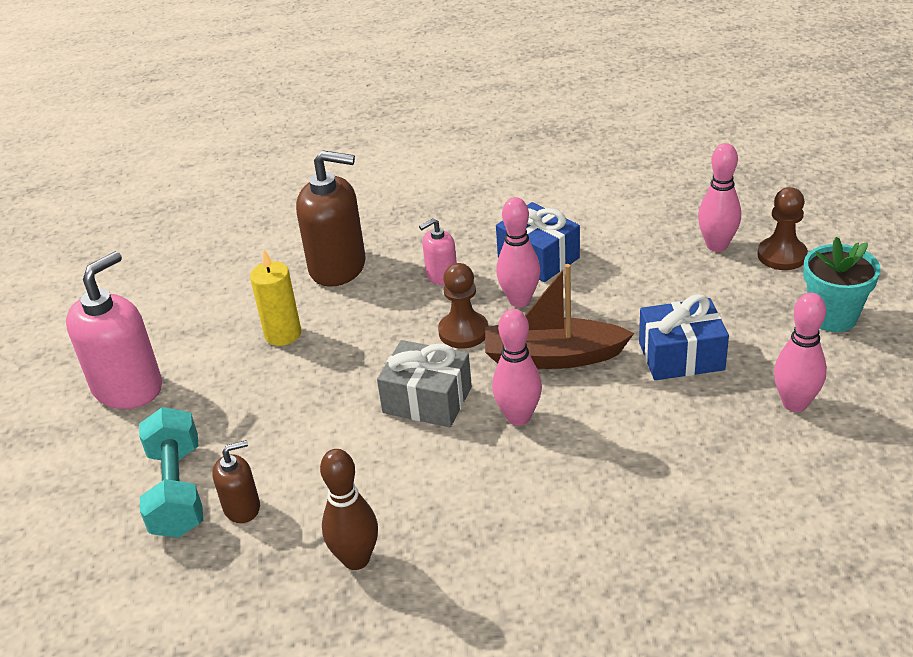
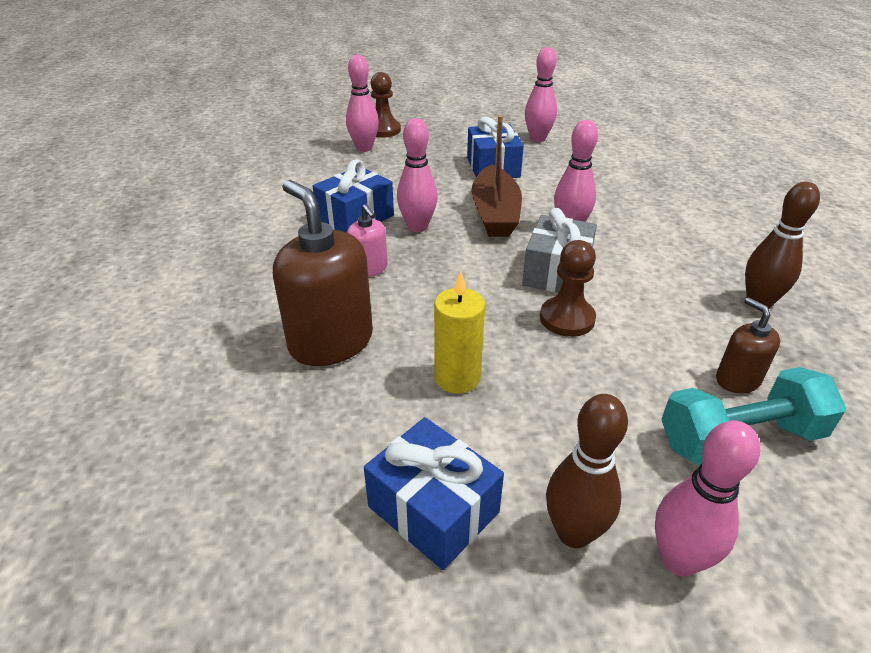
camera: 95 degrees left, 0 degrees up
pink soap dispenser [66,251,162,409] -> brown bowling pin [546,394,628,548]
brown soap dispenser [296,150,366,287] -> brown soap dispenser turned 45 degrees counterclockwise [273,180,373,366]
brown pawn [438,263,488,349] -> brown pawn moved to [540,240,596,337]
turquoise flower pot [803,237,881,332] -> none
none -> blue gift [364,417,504,570]
none -> pink bowling pin [655,420,760,577]

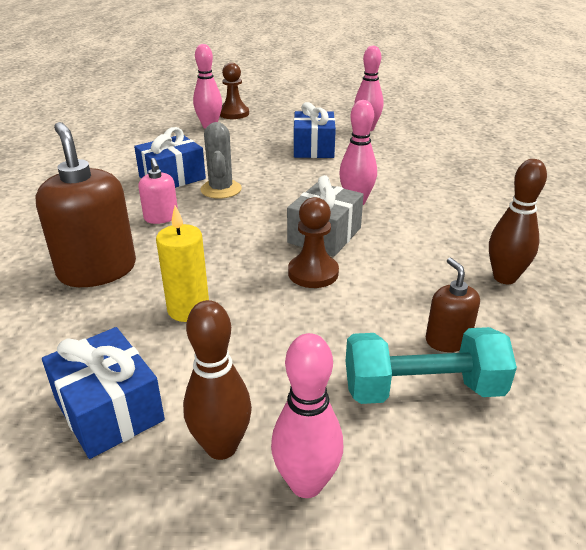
camera: 10 degrees right, 5 degrees down
pink bowling pin [397,118,438,232] -> grey cactus [200,122,242,199]
brown boat [472,115,522,237] -> none

